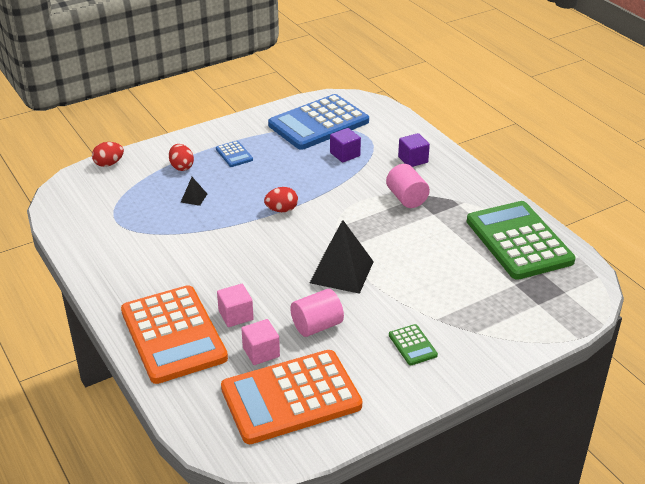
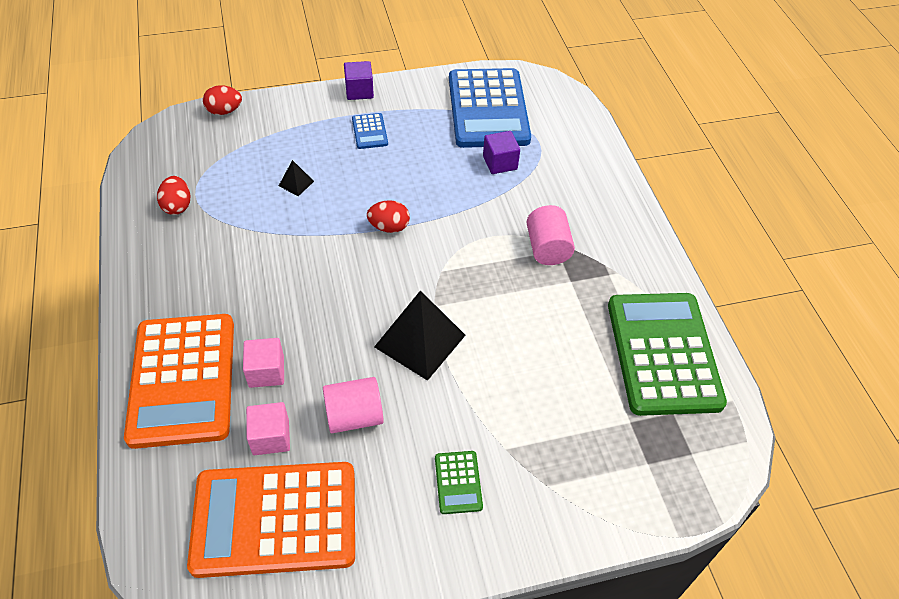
camera: 15 degrees right, 15 degrees up
red egg [169,144,194,171] -> red egg moved to [157,176,190,215]
blue calculator [268,94,369,150] -> blue calculator turned 75 degrees counterclockwise [449,68,531,148]
purple cube [398,133,430,167] -> purple cube moved to [344,61,374,100]

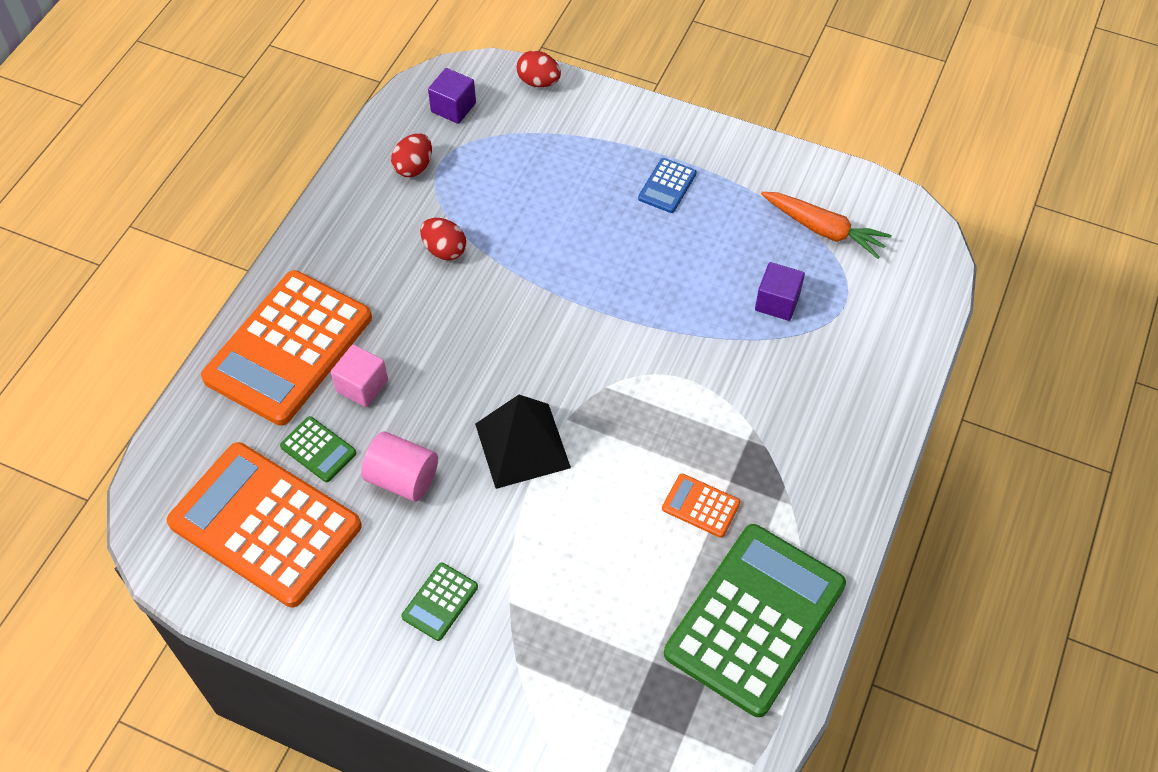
camera: 40 degrees right, 5 degrees up
pink cube [246,402,290,455] -> green calculator [280,416,356,482]
black pyramid [279,160,314,196] -> none
purple cube [344,61,374,100] -> purple cube moved to [428,68,476,124]
red egg [367,200,410,233] -> red egg moved to [420,218,466,261]
blue calculator [449,68,531,148] -> orange carrot [761,192,892,259]
pink cylinder [526,205,575,265] -> none
none -> orange calculator [662,474,741,538]

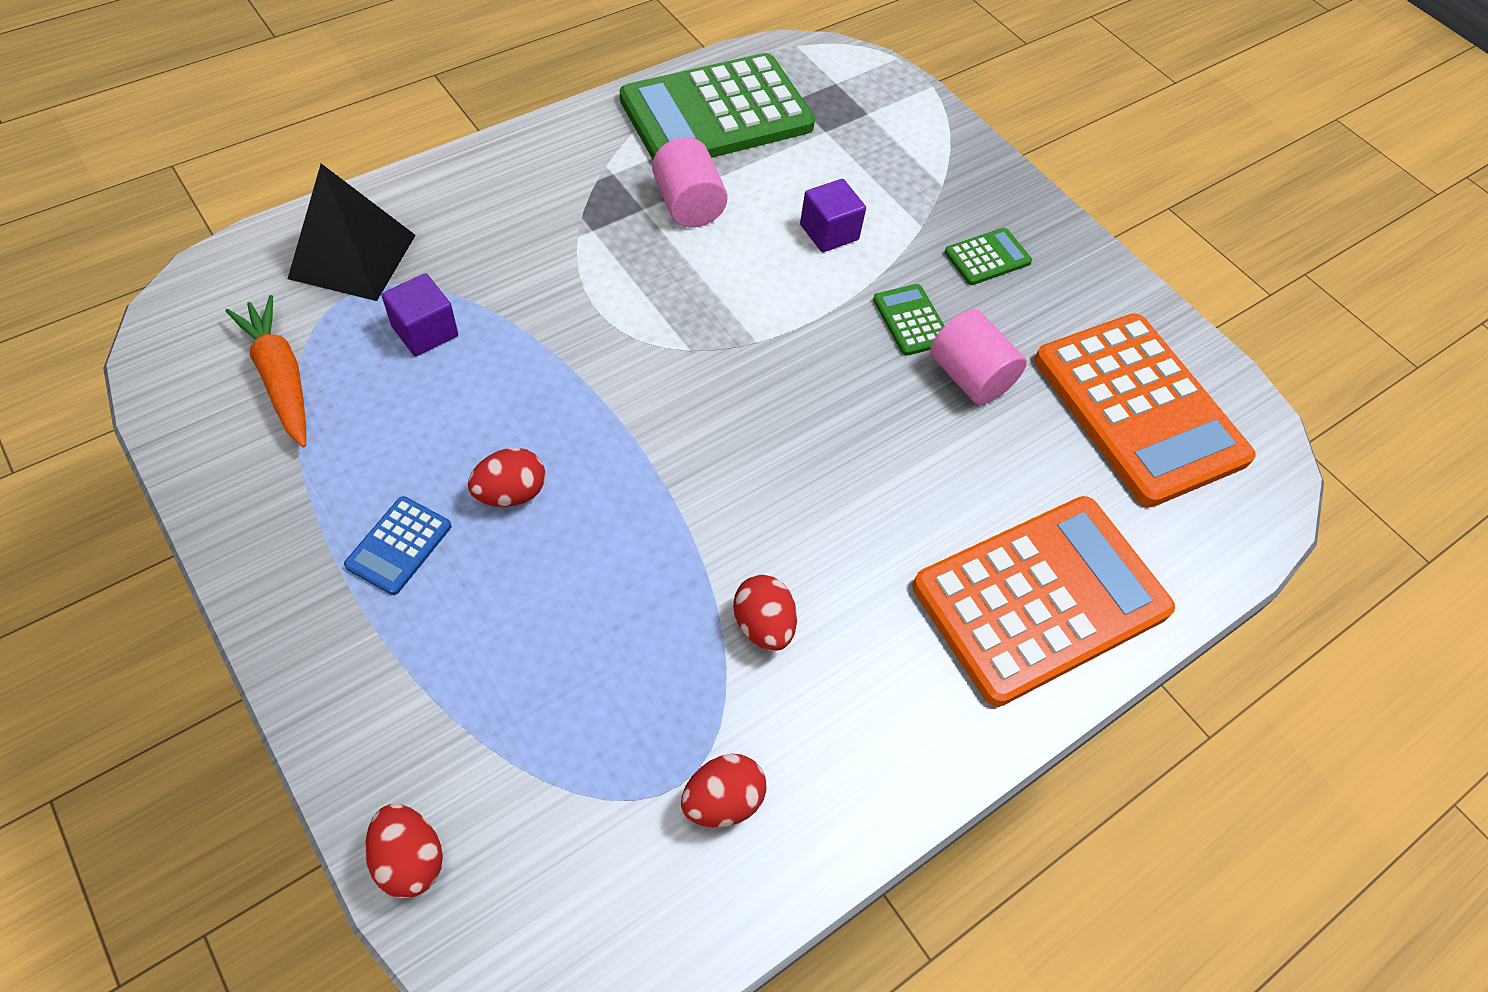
camera: 155 degrees left, 0 degrees up
green calculator [280,416,356,482] -> green calculator moved to [873,284,944,356]
pink cube [331,345,388,407] -> none
purple cube [428,68,476,124] -> purple cube moved to [800,179,866,252]
black pyramid [475,395,571,489] -> black pyramid moved to [288,164,416,301]
blue calculator [638,158,696,213] -> blue calculator turned 150 degrees clockwise [344,496,451,595]
orange calculator [662,474,741,538] -> pink cylinder [652,137,728,228]
none -> red egg [468,448,545,507]

